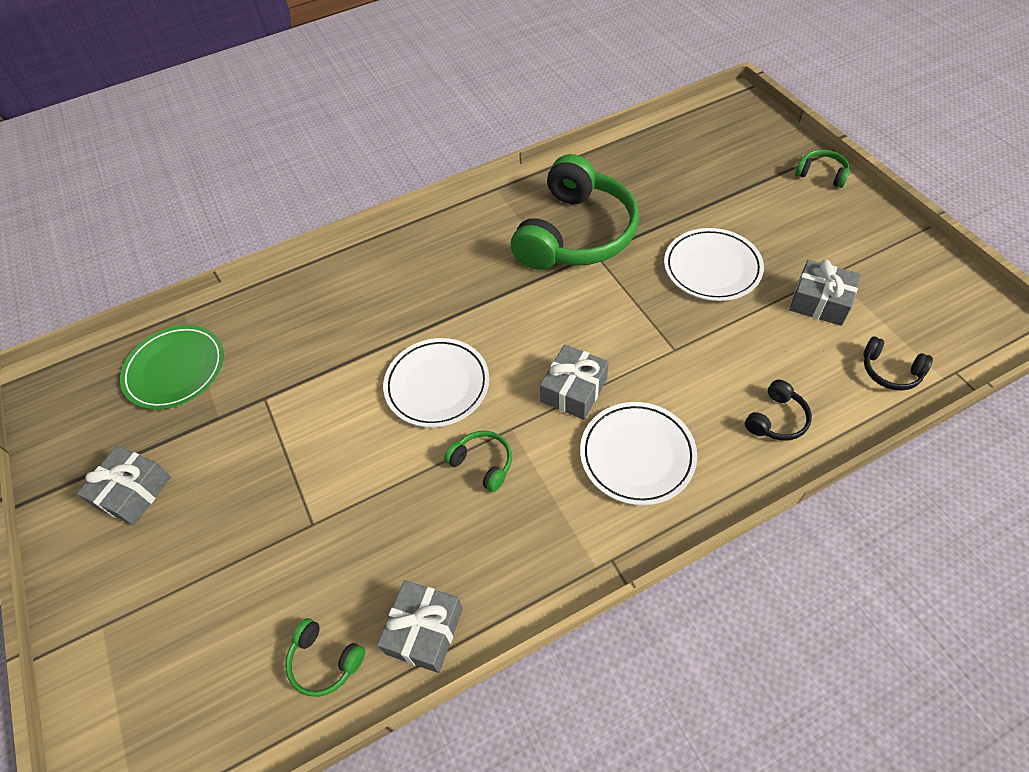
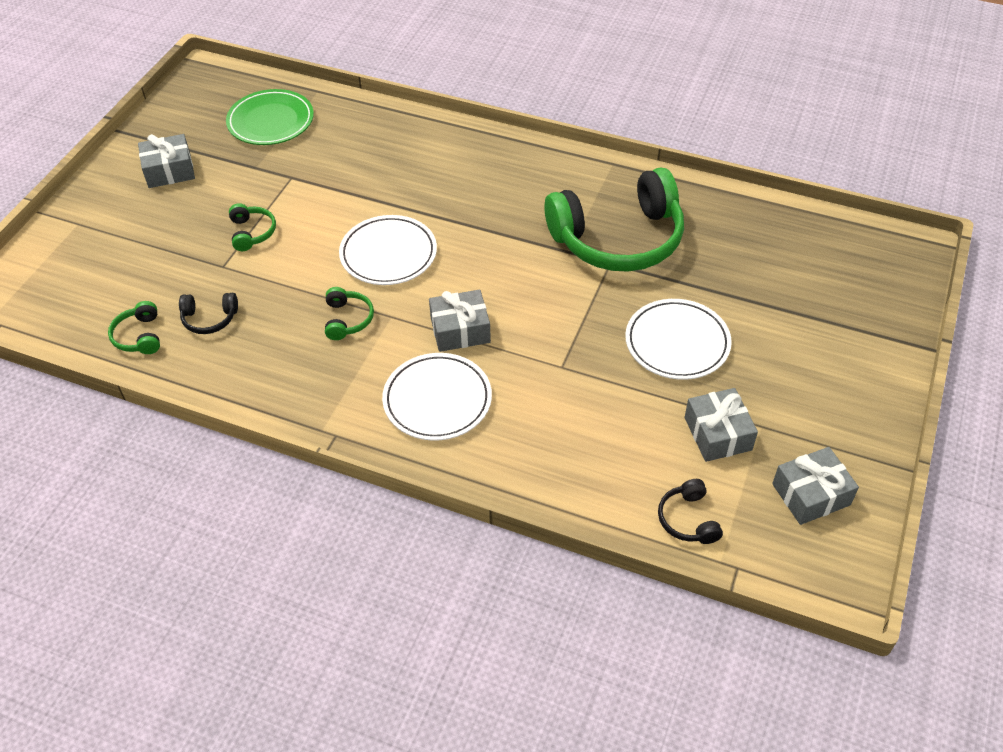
camera: 45 degrees right, 5 degrees down
grey gift [377,580,463,673] -> grey gift moved to [772,447,859,525]
black headphones [745,380,812,440] -> black headphones moved to [179,293,238,334]
green headphones [795,150,850,188] -> green headphones moved to [229,203,276,251]

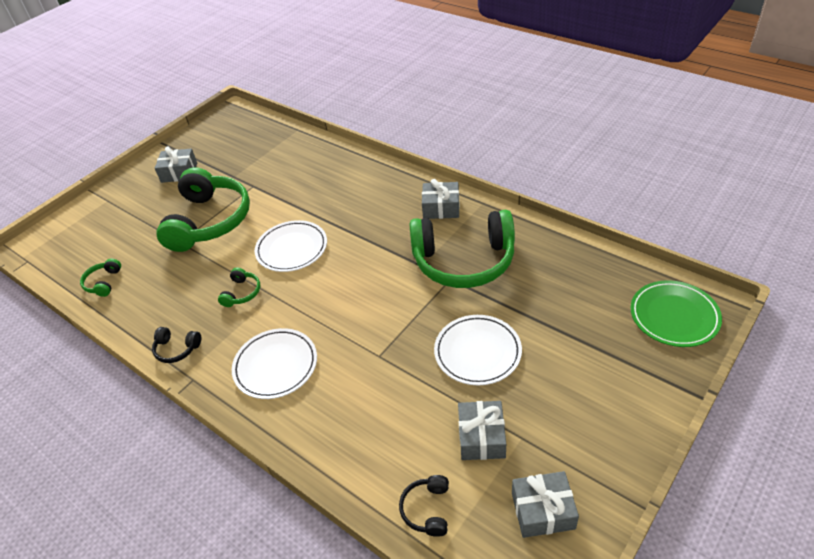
camera: 20 degrees right, 5 degrees down
black headphones [179,293,238,334] -> black headphones moved to [152,327,201,363]
green plate [226,89,314,145] -> green plate moved to [631,280,722,347]
green headphones [229,203,276,251] -> green headphones [156,167,250,252], size x2.47
grey gift [429,290,491,352] -> grey gift moved to [422,179,460,219]

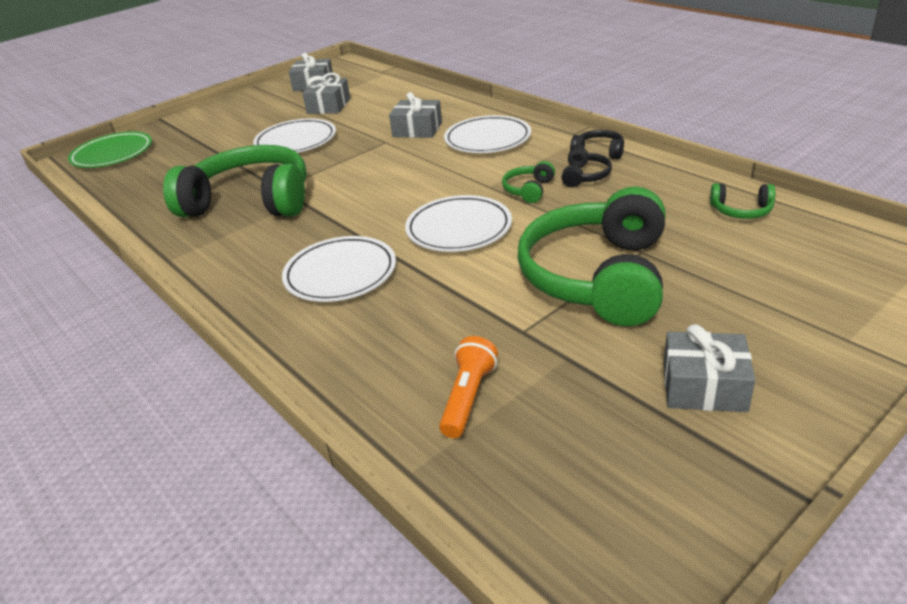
camera: 170 degrees left, 10 degrees down
green headphones [80,259,121,297] -> green headphones turned 90 degrees clockwise [710,183,775,219]
black headphones [399,475,449,537] -> black headphones moved to [561,147,612,187]
grey gift [422,179,460,219] -> grey gift moved to [389,92,442,138]
none -> white plate [282,236,396,302]
none -> orange flashlight [439,336,498,438]

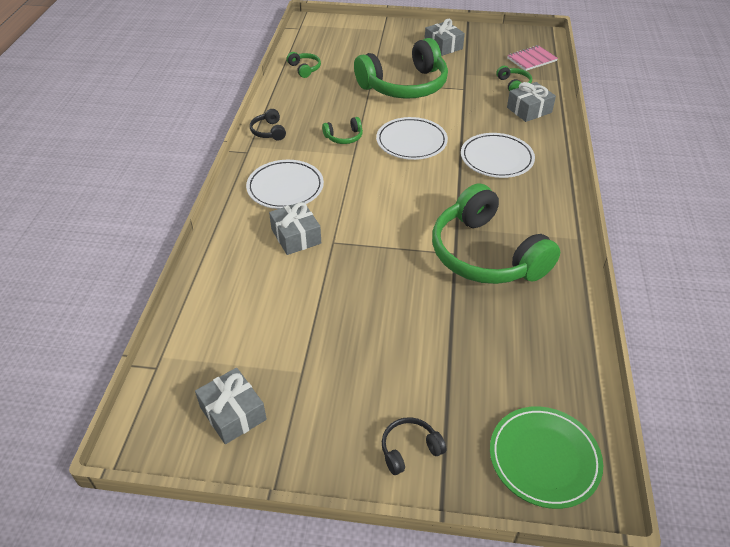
camera: 135 degrees left, 10 degrees up
white plate [253,118,336,153] -> none
grey gift [302,72,350,114] -> grey gift moved to [507,82,556,122]
orange flashlight [439,336,498,438] -> green headphones [496,66,532,91]
black headphones [561,147,612,187] -> black headphones moved to [382,417,447,475]
none -> pink notebook [507,45,558,71]

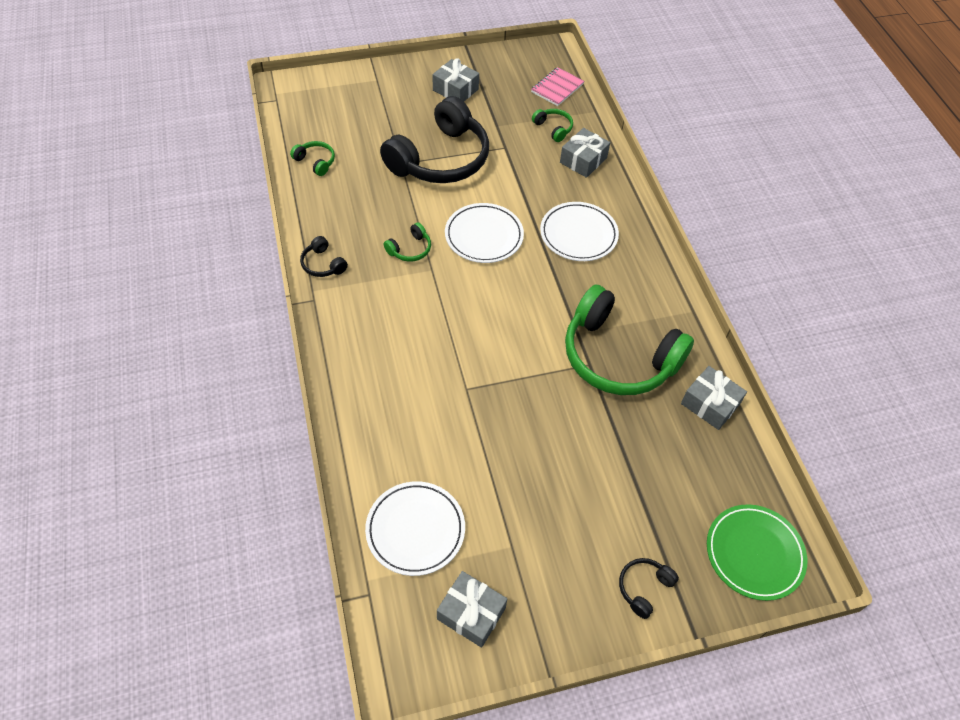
camera: 25 degrees left, 10 degrees up
white plate [246,160,324,209] -> white plate moved to [365,481,465,576]
grey gift [269,201,321,255] -> grey gift moved to [681,366,747,430]
green headphones [354,38,448,99] -> black headphones [380,96,489,183]

